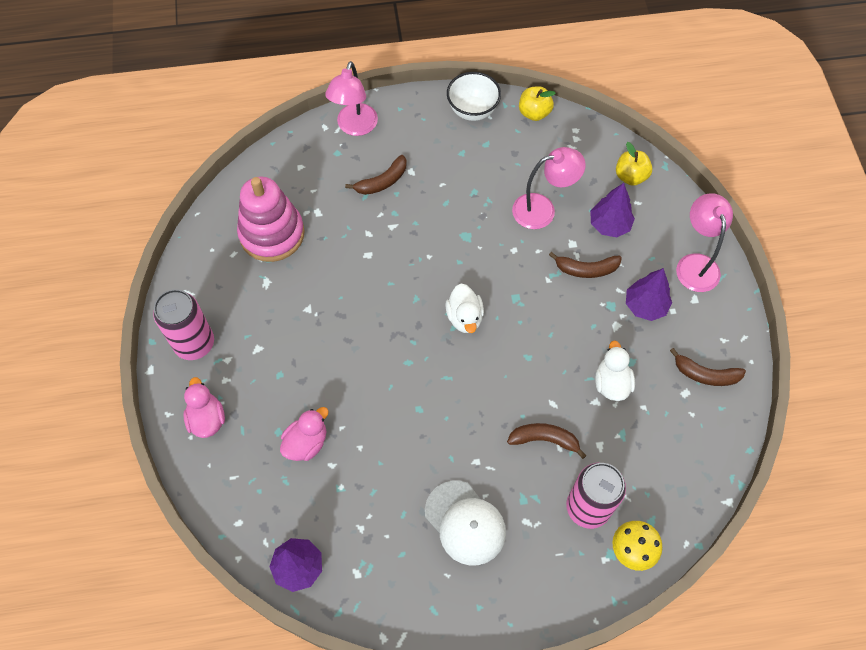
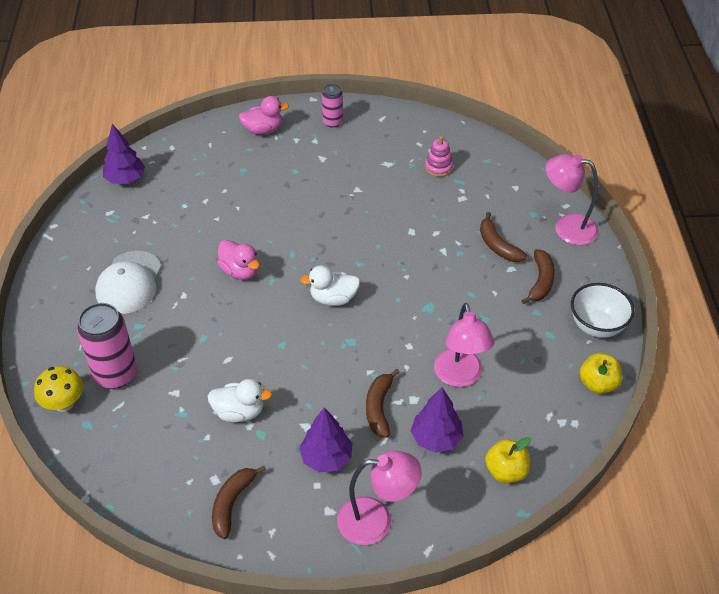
camera: 95 degrees right, 15 degrees down
pink can [153,289,214,360] -> pink can [322,84,343,128], size x0.57
pink stacking toy [237,177,305,262] -> pink stacking toy [425,136,453,177], size x0.45
pink duck [280,407,329,461] -> pink duck moved to [217,240,260,280]
white cap [425,481,506,566] -> white cap turned 45 degrees counterclockwise [95,251,162,314]
brown banana [507,423,586,459] -> brown banana moved to [521,249,555,304]

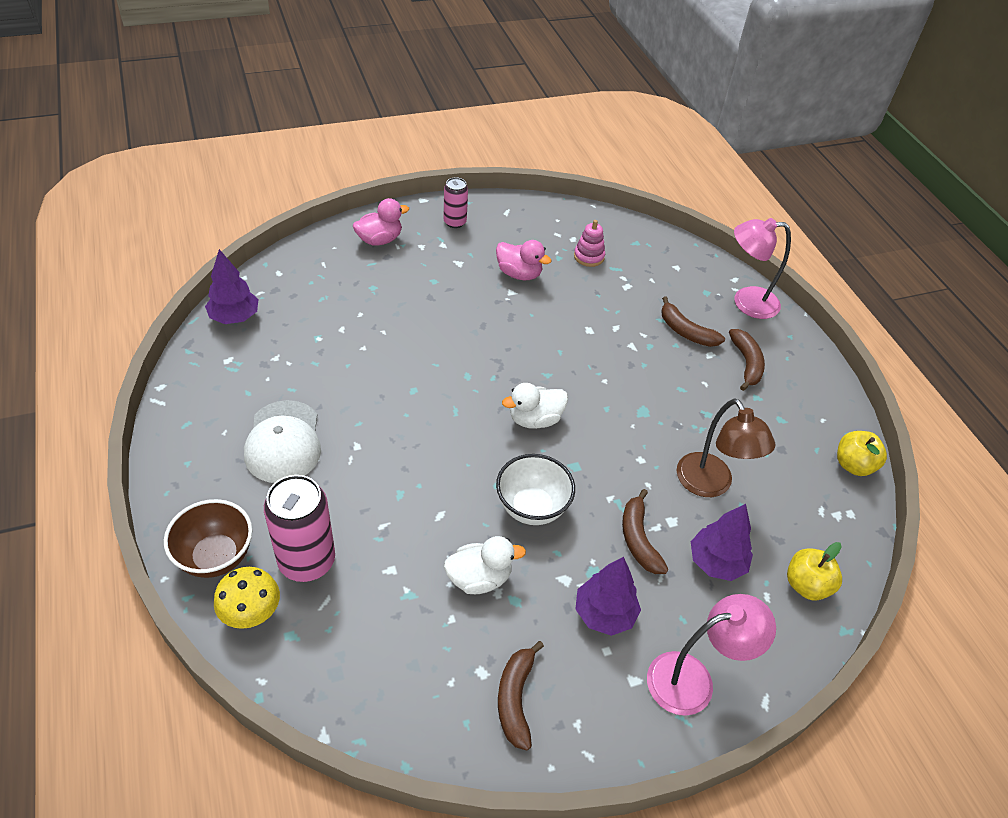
camera: 20 degrees left, 0 degrees up
pink duck [217,240,260,280] -> pink duck moved to [496,240,552,280]
pink lamp [434,303,494,387] -> brown lamp [677,399,776,497]
white bowl [571,283,634,338] -> white bowl moved to [496,454,575,525]
none -> brown bowl [164,499,252,578]

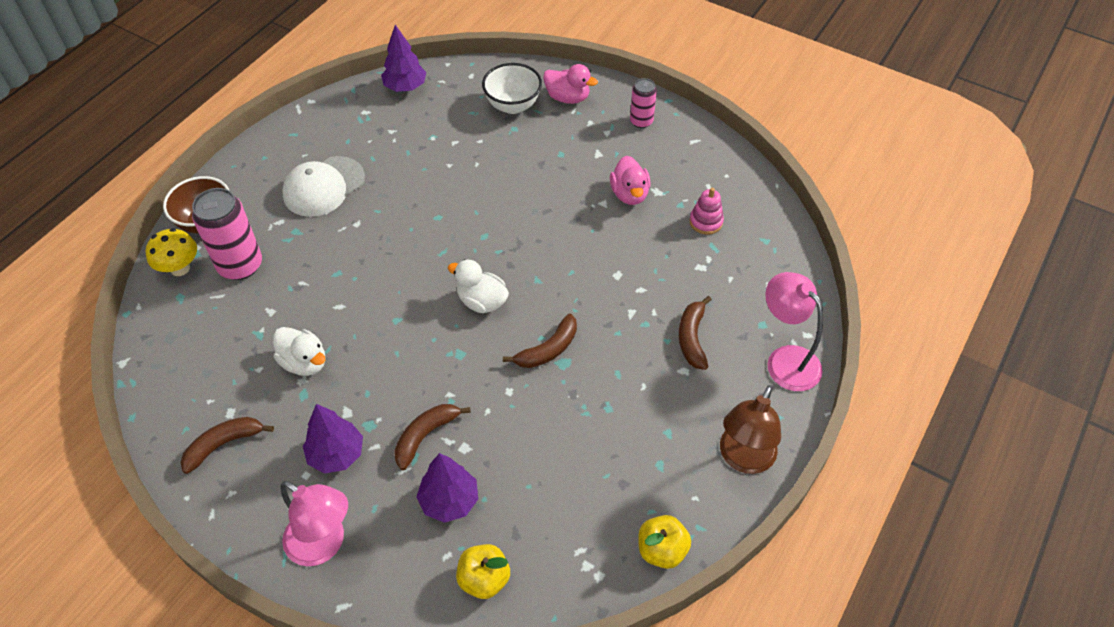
camera: 55 degrees right, 5 degrees up
white bowl [496,454,575,525] -> white bowl moved to [482,63,542,114]
brown lamp [677,399,776,497] -> brown lamp moved to [720,385,781,474]
brown banana [729,329,765,391] -> brown banana moved to [503,314,577,368]

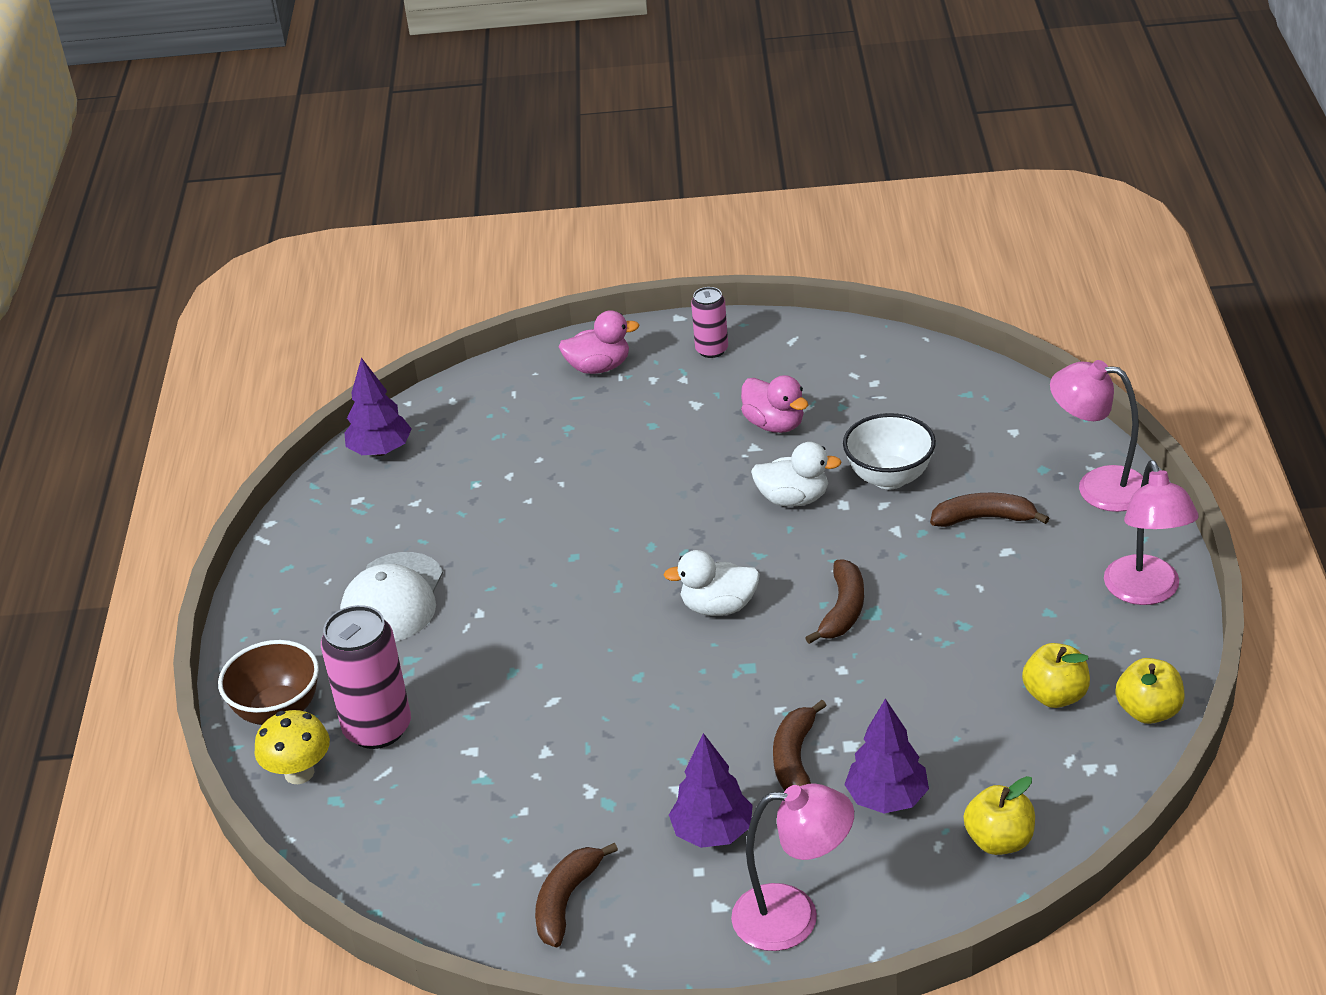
camera: 30 degrees left, 15 degrees down
white duck [273,327,326,376] -> white duck moved to [751,442,842,507]
white bowl [482,63,542,114] -> white bowl moved to [843,413,936,489]
brown banana [679,296,712,370] -> brown banana turned 120 degrees clockwise [930,493,1049,527]
pink stacking toy [689,188,724,235] -> none
brown lamp [720,385,781,474] -> pink lamp [1104,460,1199,605]
none -> yellow apple [1022,643,1090,708]

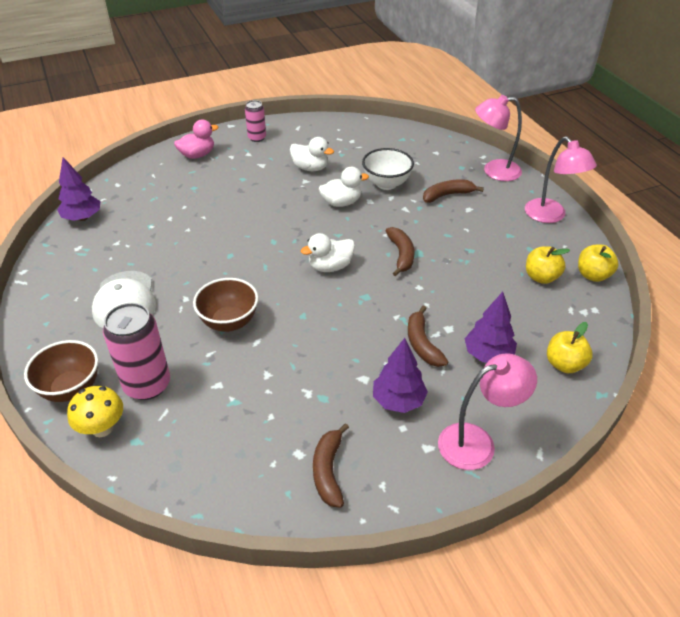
camera: 25 degrees left, 5 degrees up
pink duck [741,375,808,433] -> white duck [290,137,334,171]
none -> brown bowl [193,278,259,332]

